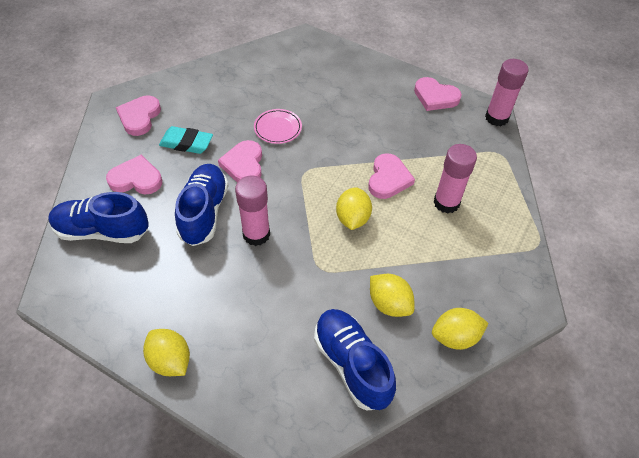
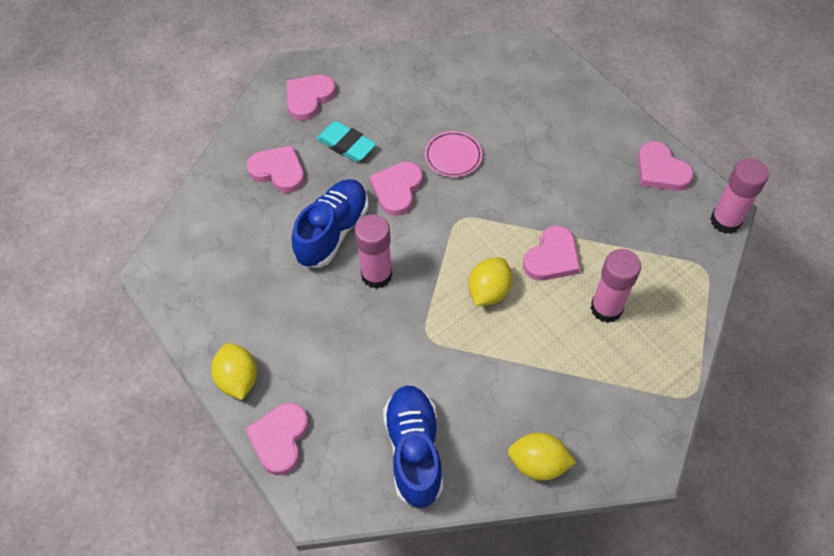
camera: 25 degrees right, 5 degrees up
blue shoe [48,192,148,243] -> none
yellow lemon [370,274,414,317] -> none
none -> pink heart [245,403,309,475]

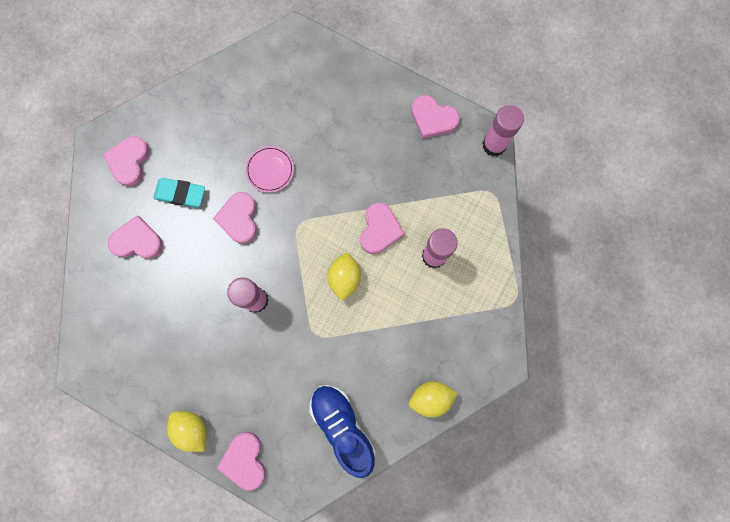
camera: 25 degrees left, 20 degrees up
blue shoe [292,179,368,267] -> none

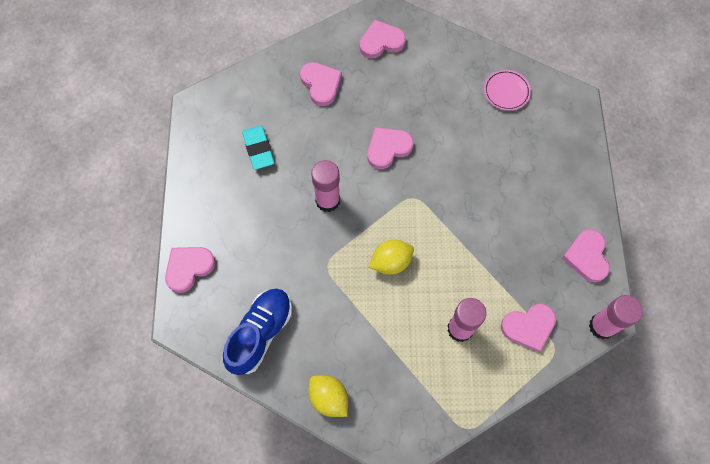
camera: 60 degrees right, 10 degrees down
turquoise eraser [153,178,205,208] -> turquoise eraser moved to [242,125,274,170]
yellow lemon [167,411,207,452] -> none
pink plate [245,146,294,193] -> pink plate moved to [484,70,531,111]
pink heart [360,203,405,254] -> pink heart moved to [501,304,556,352]

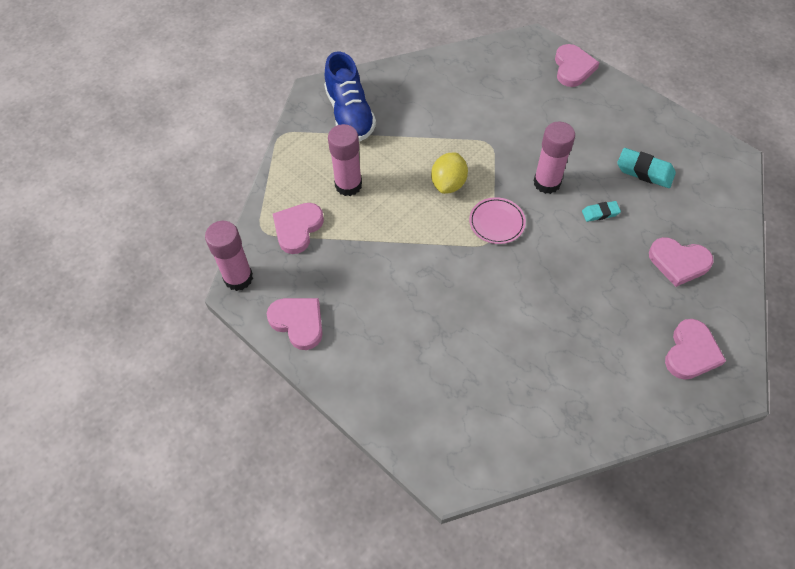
camera: 135 degrees right, 10 degrees down
blue shoe [223,289,292,375] -> blue shoe moved to [324,51,376,141]
yellow lemon [308,375,348,417] -> none
pink heart [367,127,414,169] -> none
pink plate [484,70,531,111] -> pink plate moved to [469,197,526,244]
none -> turquoise eraser [582,201,621,222]

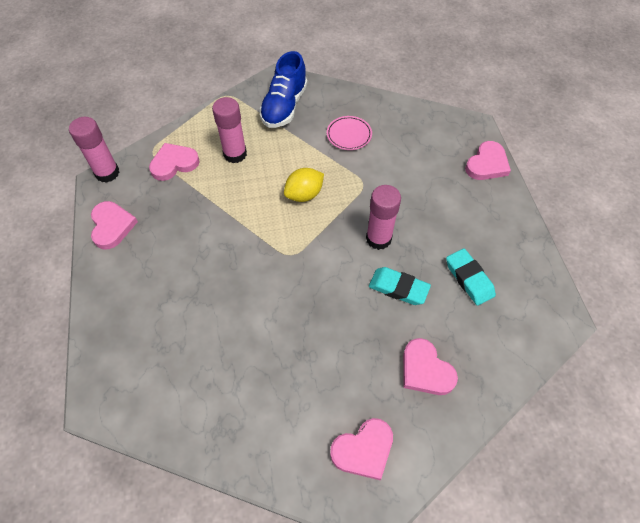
camera: 35 degrees right, 0 degrees up
pink plate [469,197,526,244] -> pink plate moved to [327,116,372,150]
turquoise eraser [582,201,621,222] -> turquoise eraser [369,267,431,305], size x1.67

